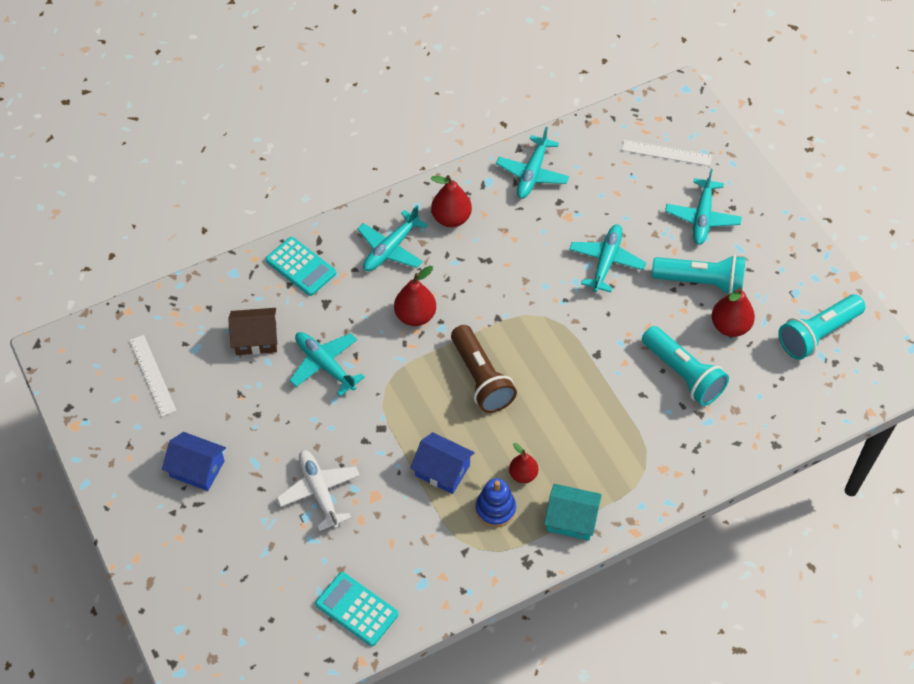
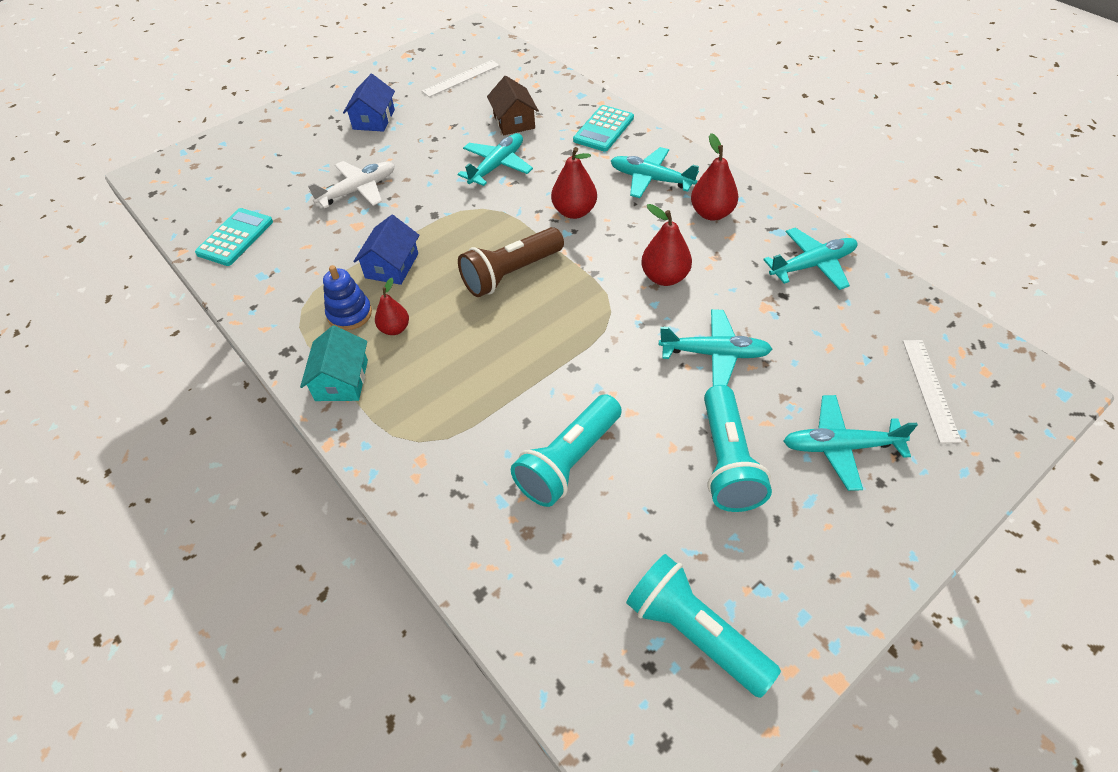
camera: 80 degrees right, 5 degrees down
turquoise plane [496,127,569,199] -> turquoise plane turned 150 degrees clockwise [763,228,857,290]
red pear [712,287,755,337] -> red pear moved to [641,204,692,286]

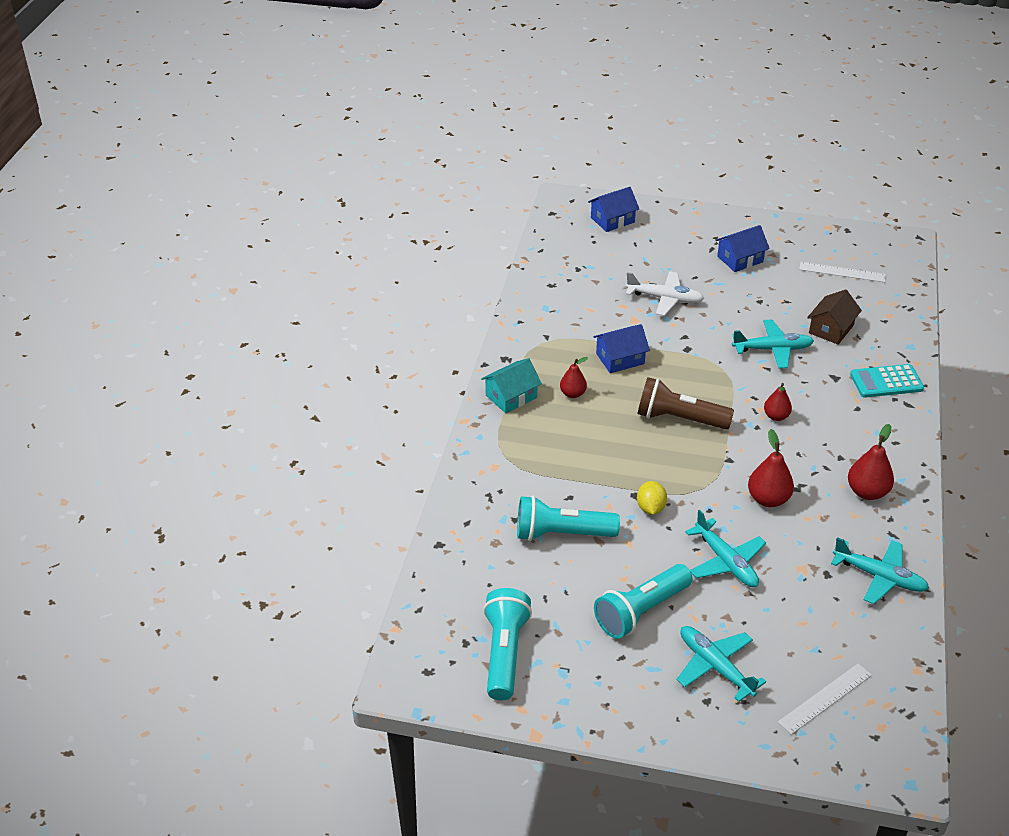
camera: 50 degrees right, 10 degrees down
turquoise calculator [195,208,273,266] -> none
blue stacking toy [323,265,372,330] -> none
red pear [551,147,597,219] -> red pear [764,383,792,421], size x0.65
turquoise plane [611,147,699,198] -> none
none -> blue house [588,187,639,232]
none -> yellow lemon [637,481,667,515]

